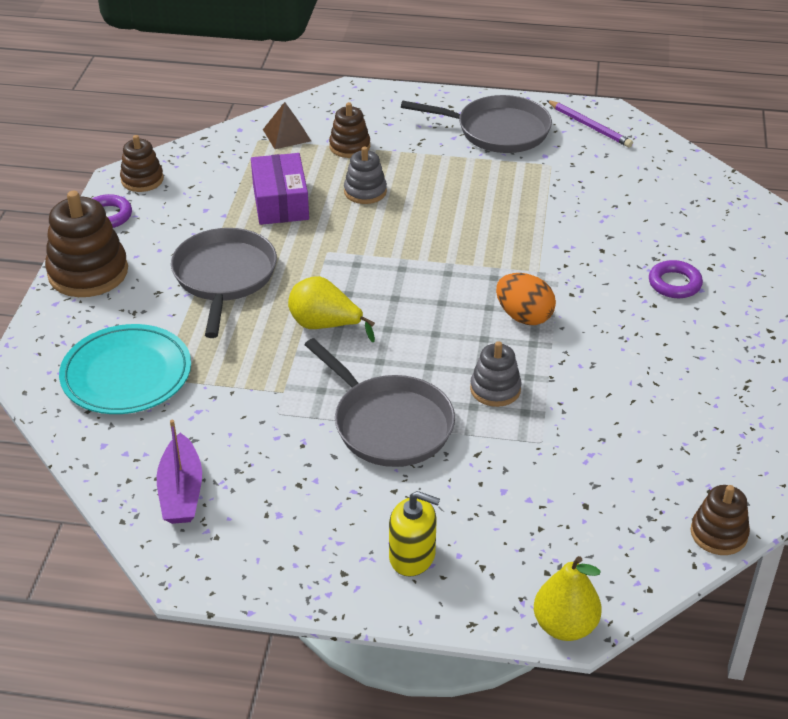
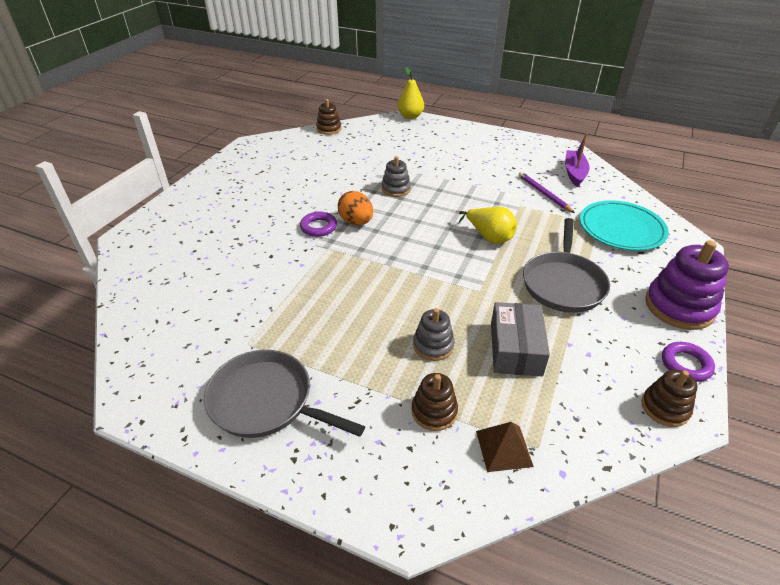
camera: 165 degrees left, 0 degrees up
brown stacking toy [45,191,128,297] -> purple stacking toy [645,240,729,330]
purple box [251,153,309,225] -> grey box [491,302,550,376]
grey pan [305,338,455,467] -> none
yellow soap dispenser [389,491,440,577] -> none
purple pencil [546,100,633,148] -> purple pencil moved to [518,172,575,213]
purple ring [649,260,703,298] -> purple ring moved to [300,212,337,237]

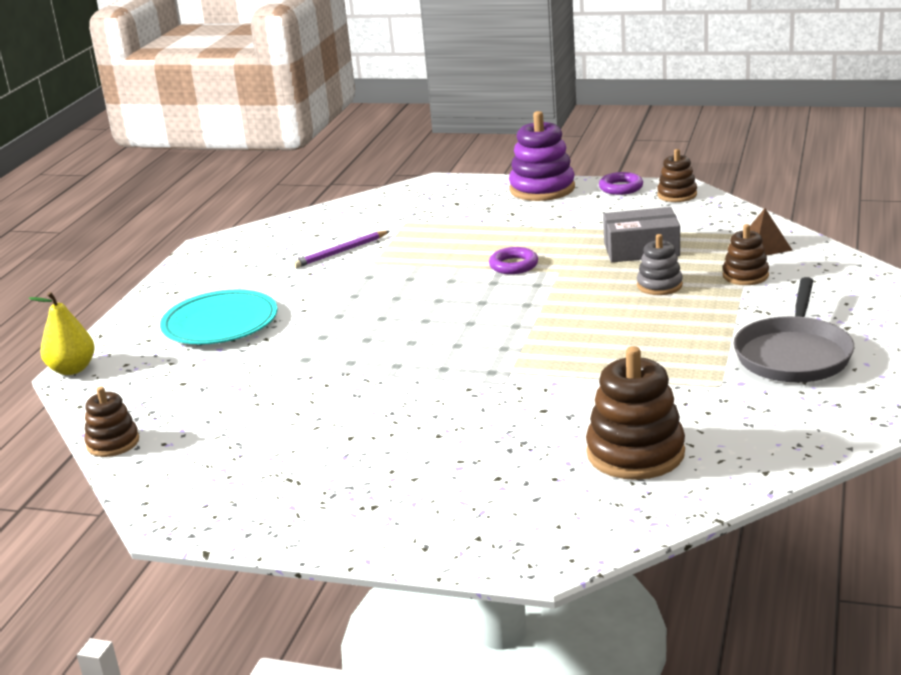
camera: 95 degrees left, 15 degrees down
purple ring [300,212,337,237] -> purple ring moved to [489,247,538,274]
orange egg [338,191,373,225] -> none
grey stacking toy [381,156,411,197] -> none
yellow pear [459,207,517,244] -> none
grey pan [523,218,610,313] -> none
purple boat [565,133,589,187] -> none
turquoise plate [580,200,669,251] -> turquoise plate moved to [160,290,278,345]
none -> brown stacking toy [586,346,685,480]

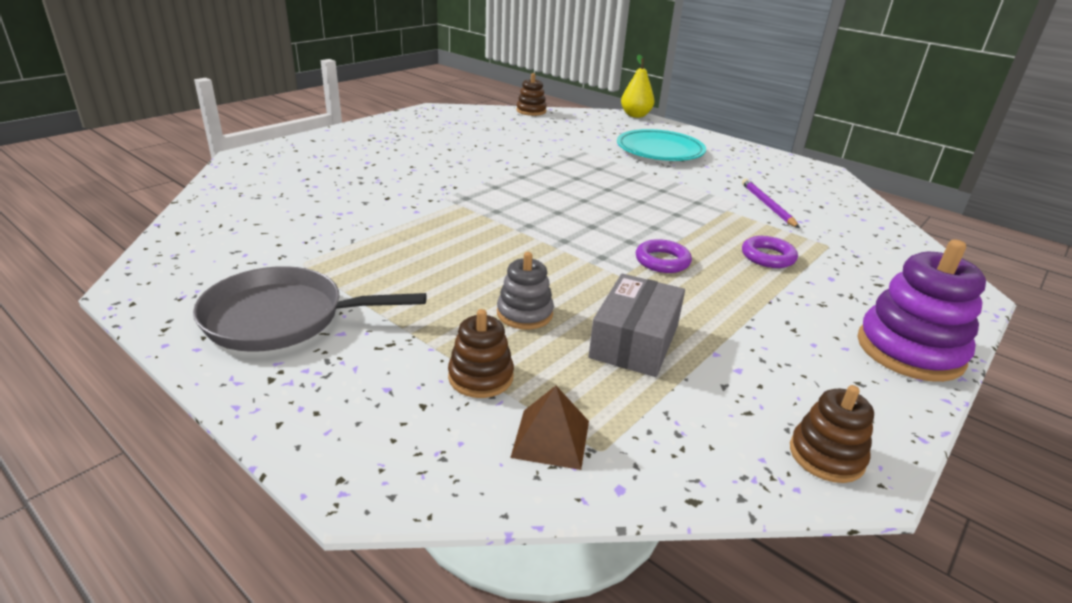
camera: 110 degrees right, 5 degrees up
brown stacking toy [586,346,685,480] -> none
purple ring [599,172,643,195] -> purple ring moved to [742,236,798,268]
grey pan [734,277,854,382] -> grey pan turned 45 degrees counterclockwise [193,266,427,352]

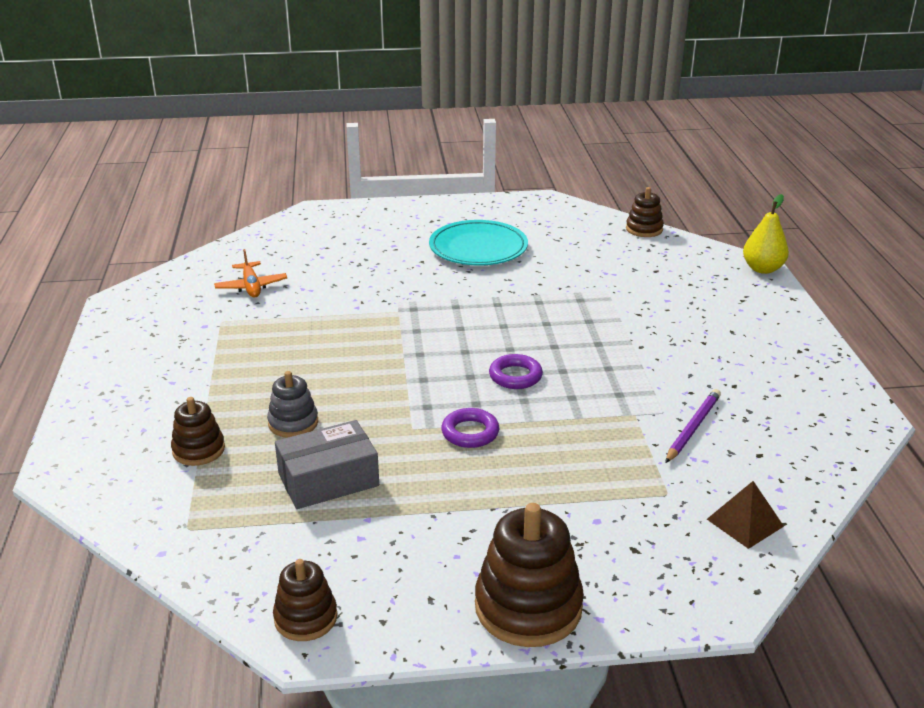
camera: 45 degrees right, 0 degrees up
grey pan [193,266,427,352] -> none
brown pyramid [510,386,589,470] -> brown pyramid moved to [707,481,784,549]
turquoise plate [617,129,706,161] -> turquoise plate moved to [429,220,528,266]
purple ring [742,236,798,268] -> purple ring moved to [489,354,543,389]
purple stacking toy [858,239,986,382] -> brown stacking toy [475,503,584,647]
none -> orange plane [214,249,287,297]

